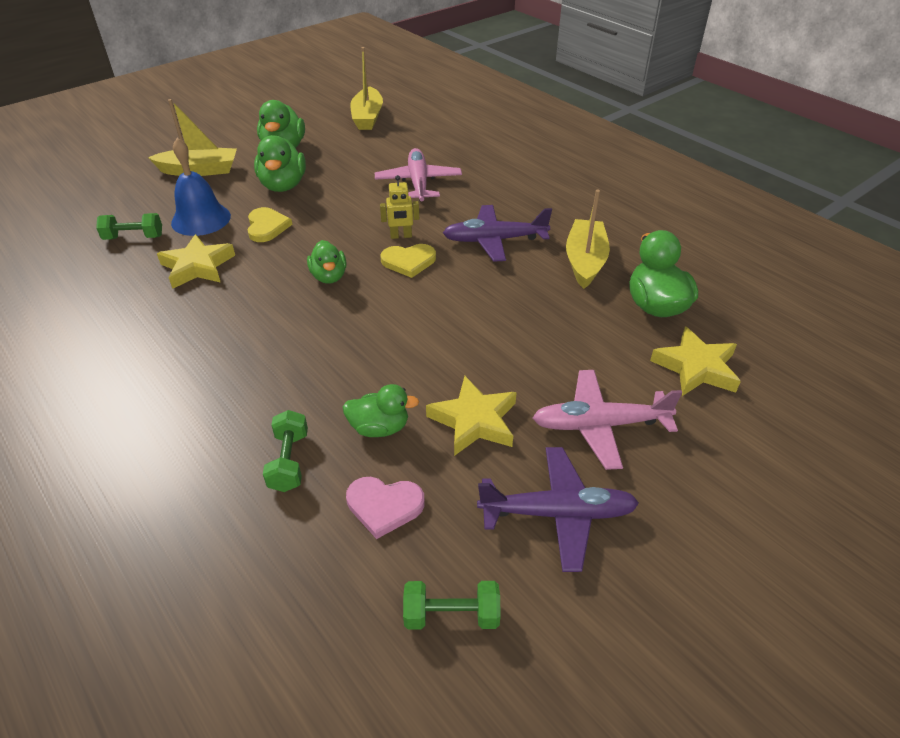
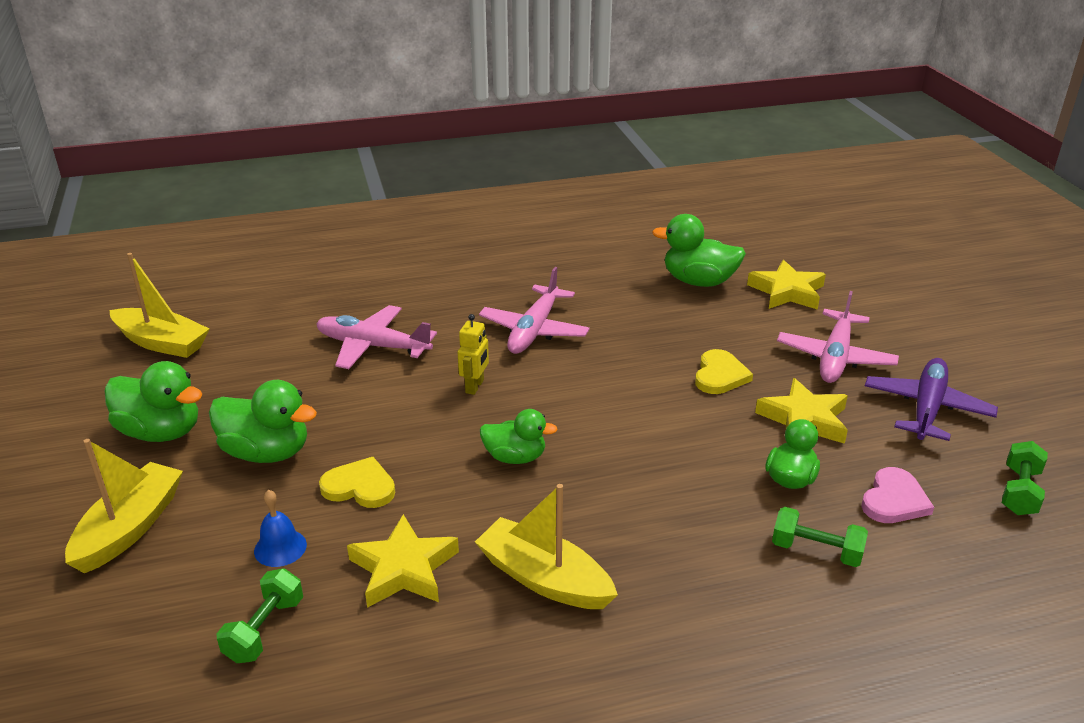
camera: 65 degrees left, 10 degrees down
blue bell [171,138,231,236] -> blue bell [254,490,307,567], size x0.56
yellow heart [380,244,436,278] -> yellow heart moved to [695,349,753,394]
purple plane [443,205,552,262] -> pink plane [479,267,590,354]
yellow boat [566,190,610,289] -> yellow boat moved to [475,484,618,609]

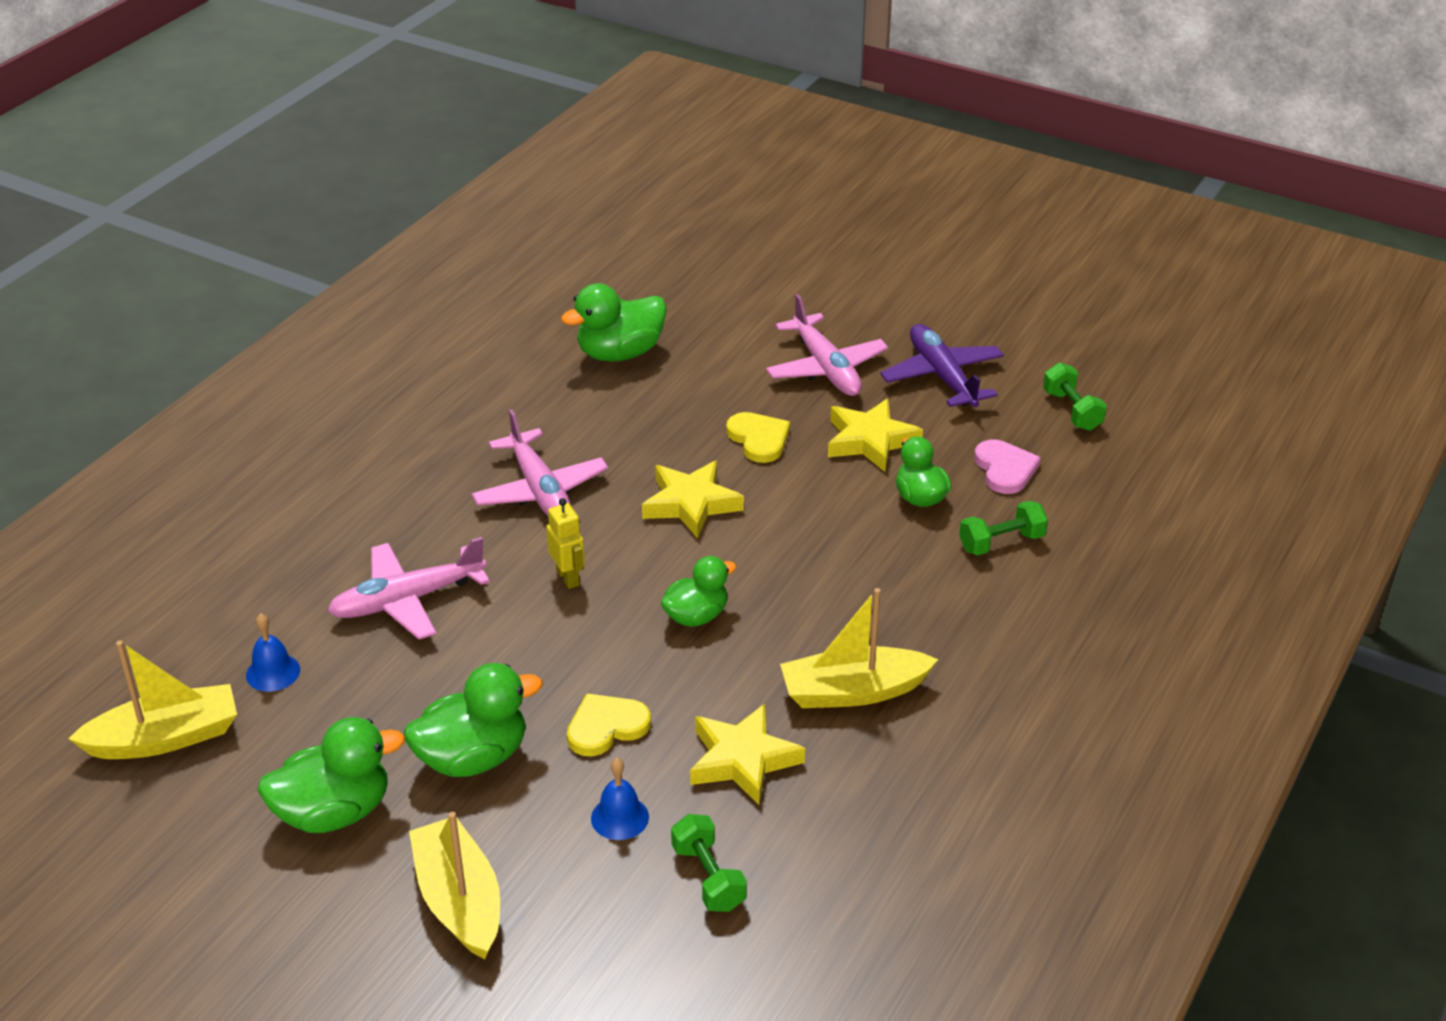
camera: 45 degrees left, 5 degrees up
yellow star [747,260,826,310] -> yellow star moved to [642,461,744,539]
none -> blue bell [246,614,300,692]

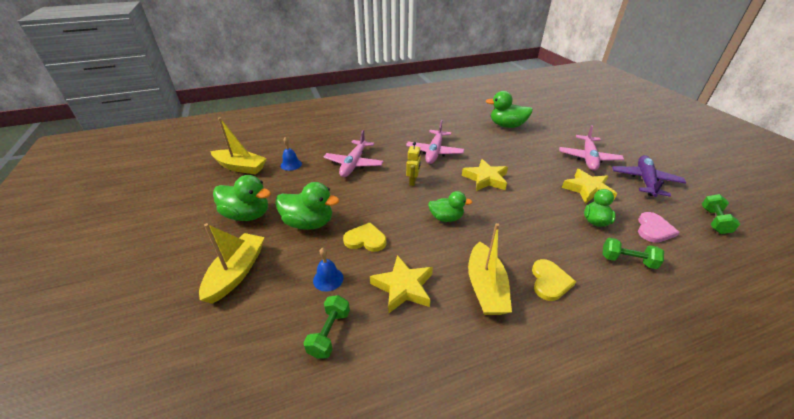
camera: 40 degrees right, 0 degrees up
pink plane [328,537,490,640] -> pink plane turned 90 degrees counterclockwise [324,130,384,177]
yellow heart [726,412,790,463] -> yellow heart moved to [532,259,576,301]
yellow boat [780,588,938,708] -> yellow boat turned 120 degrees counterclockwise [468,223,512,315]

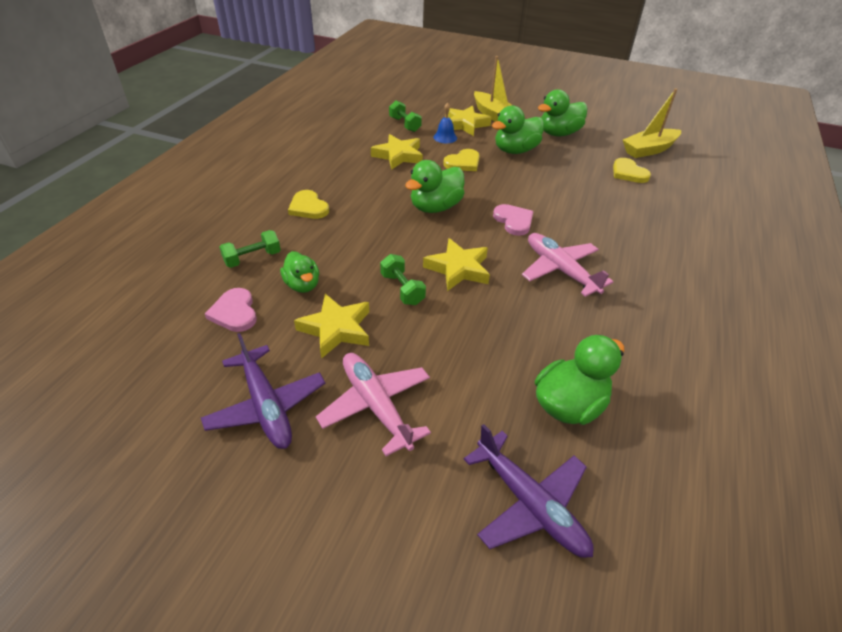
camera: 130 degrees right, 5 degrees up
blue bell [281,137,302,171] -> yellow heart [613,158,651,183]
pink plane [324,130,384,177] -> none
yellow robot [406,142,421,186] -> pink heart [493,204,534,236]
green duck [428,191,472,222] -> green duck [405,160,465,213], size x1.53
yellow boat [468,223,512,315] -> none
green dumbbell [702,194,740,234] -> green dumbbell moved to [380,254,426,305]
none -> yellow star [448,106,492,136]
none -> purple plane [464,424,594,558]

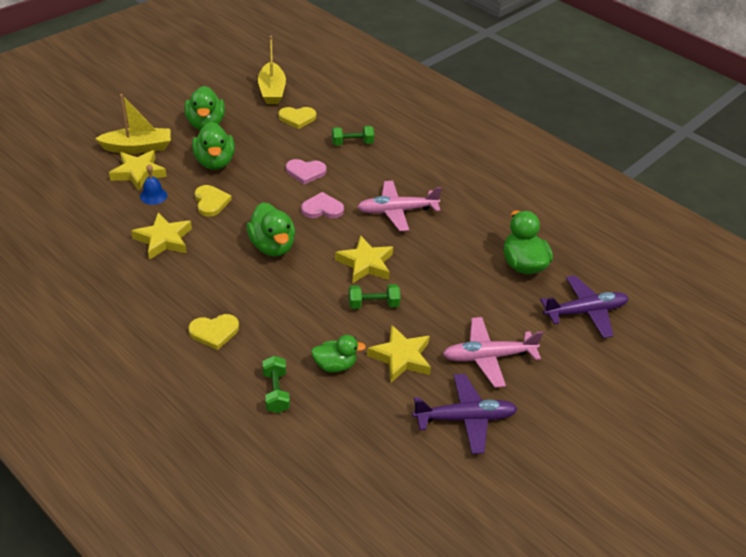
camera: 70 degrees left, 0 degrees up
pink heart [205,288,257,332] -> pink heart moved to [286,159,327,184]
green dumbbell [389,100,422,132] -> green dumbbell moved to [332,126,374,146]

